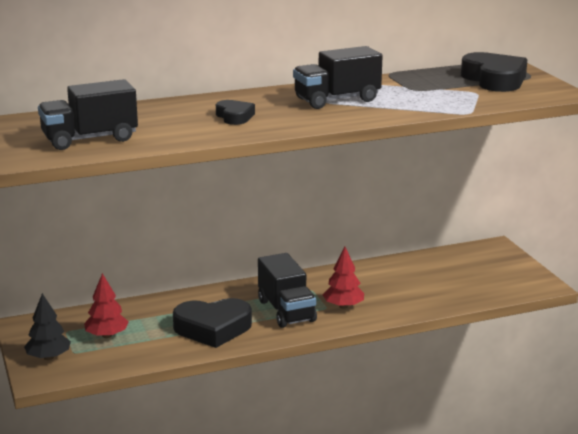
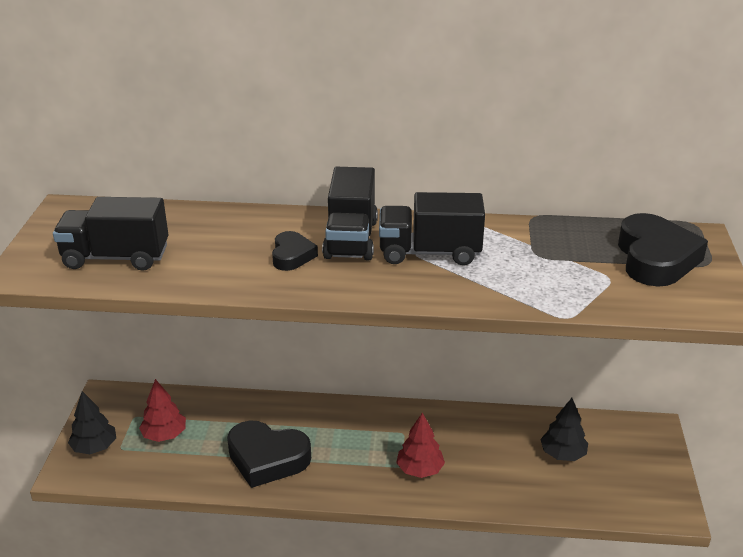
camera: 25 degrees right, 10 degrees up
black truck [258,253,317,328] -> black truck moved to [322,167,378,261]
none -> black tree [540,398,588,461]

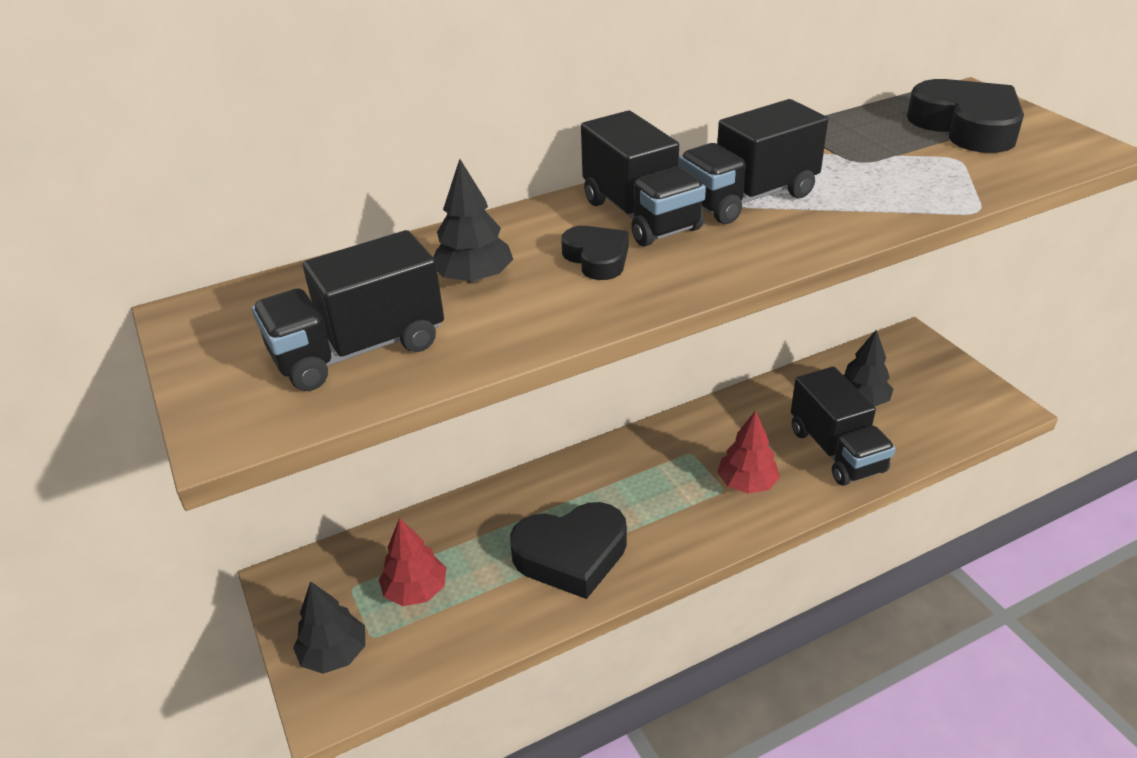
camera: 30 degrees left, 5 degrees up
none -> black tree [433,159,513,283]
none -> black truck [791,367,896,486]

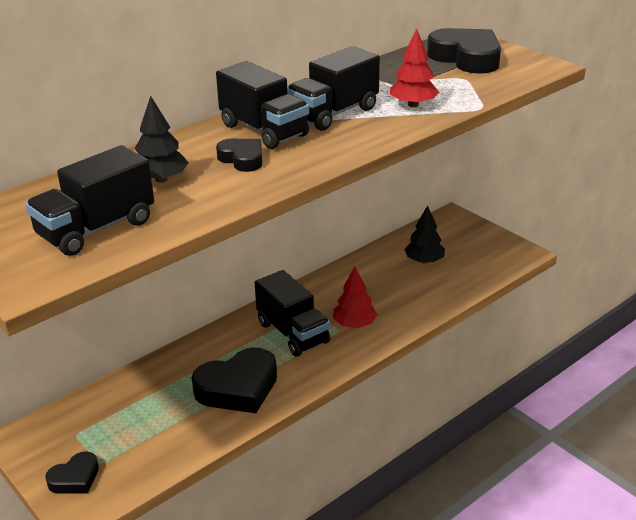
camera: 15 degrees left, 5 degrees down
black tree [293,581,365,674] -> black heart [45,451,99,494]
red tree [379,518,446,606] -> red tree moved to [390,29,439,107]
black truck [791,367,896,486] -> black truck moved to [255,270,330,356]

